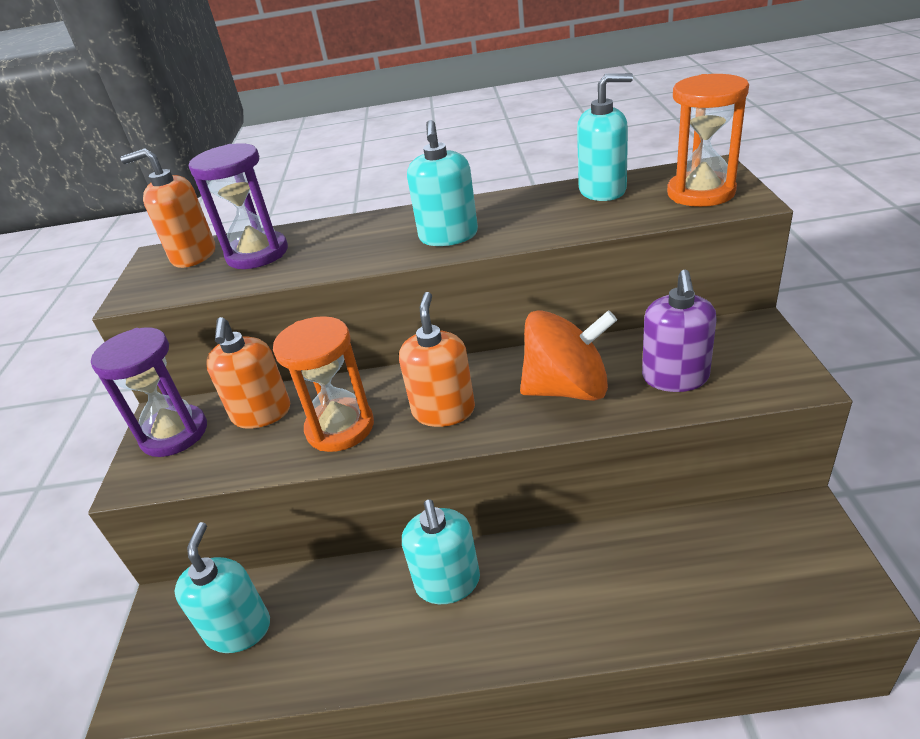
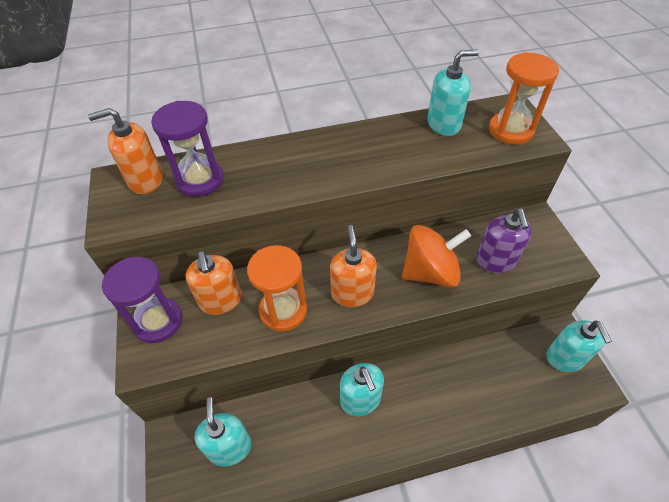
camera: 15 degrees left, 15 degrees up
turquoise soap dispenser [407,120,478,246] -> turquoise soap dispenser moved to [547,320,612,372]

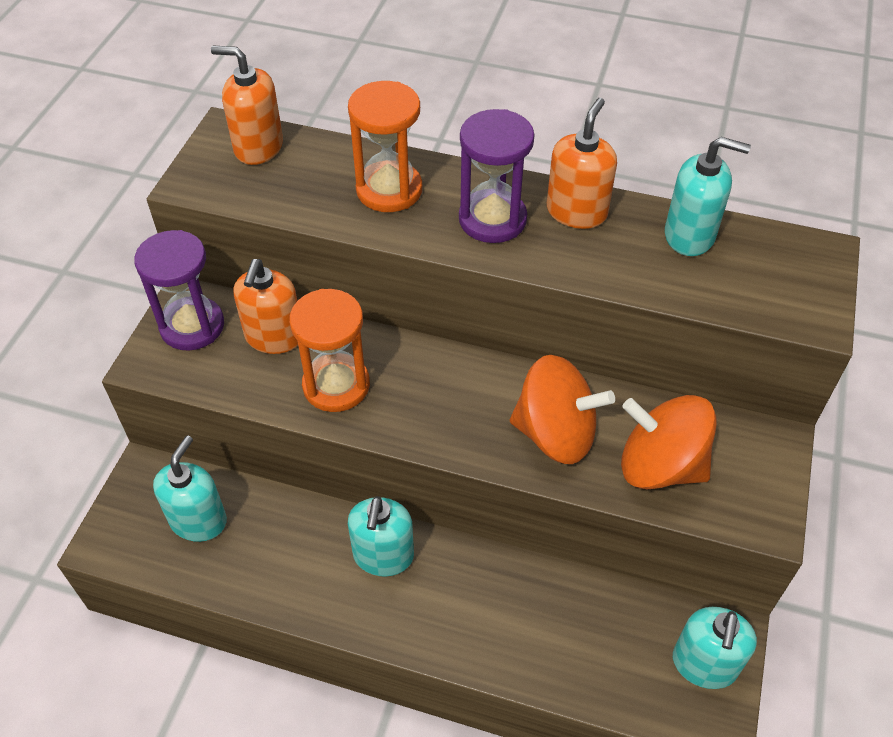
camera: 30 degrees right, 0 degrees up
purple hourglass [151,101,224,197] -> purple hourglass moved to [459,109,535,243]
orange soap dispenser [330,225,377,307] -> orange soap dispenser moved to [547,98,617,229]
purple soap dispenser [476,208,532,273] -> orange spinning top [621,395,717,489]
orange hourglass [489,52,559,144] -> orange hourglass moved to [348,81,422,212]

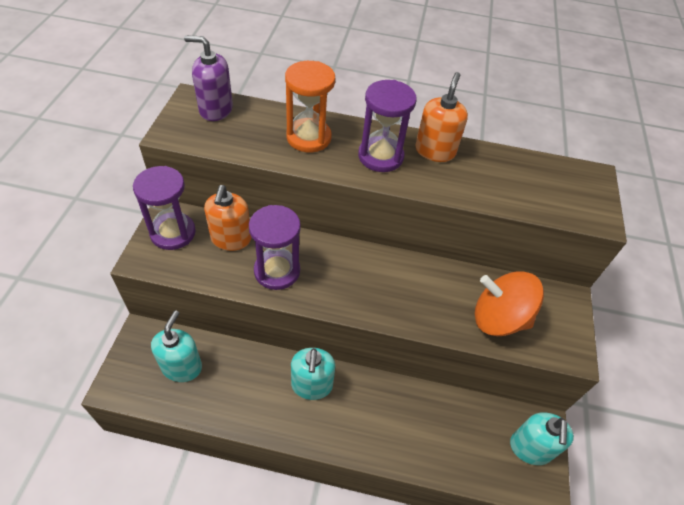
camera: 10 degrees left, 0 degrees up
orange soap dispenser [211,46,283,165] -> purple soap dispenser [184,35,233,121]
orange hourglass [289,289,370,412] -> purple hourglass [249,205,301,290]
orange spinning top [510,355,615,464] -> none
turquoise soap dispenser [665,137,751,256] -> none

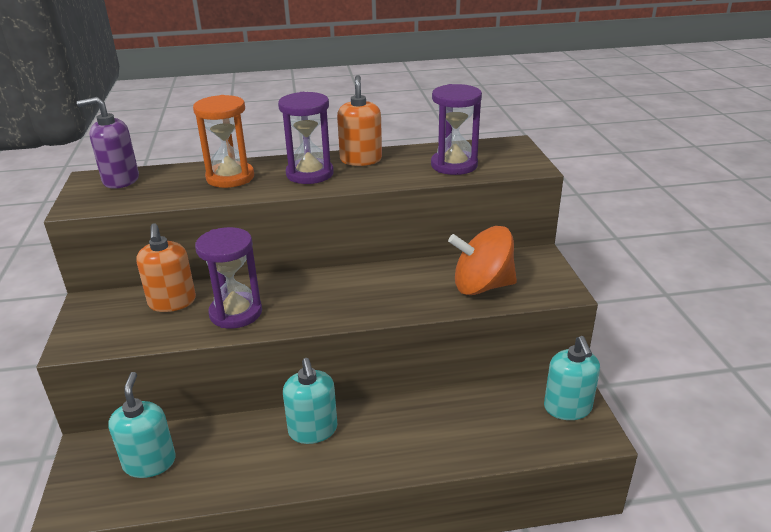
camera: 15 degrees left, 20 degrees down
purple hourglass [133,166,196,250] -> purple hourglass moved to [431,84,482,175]

